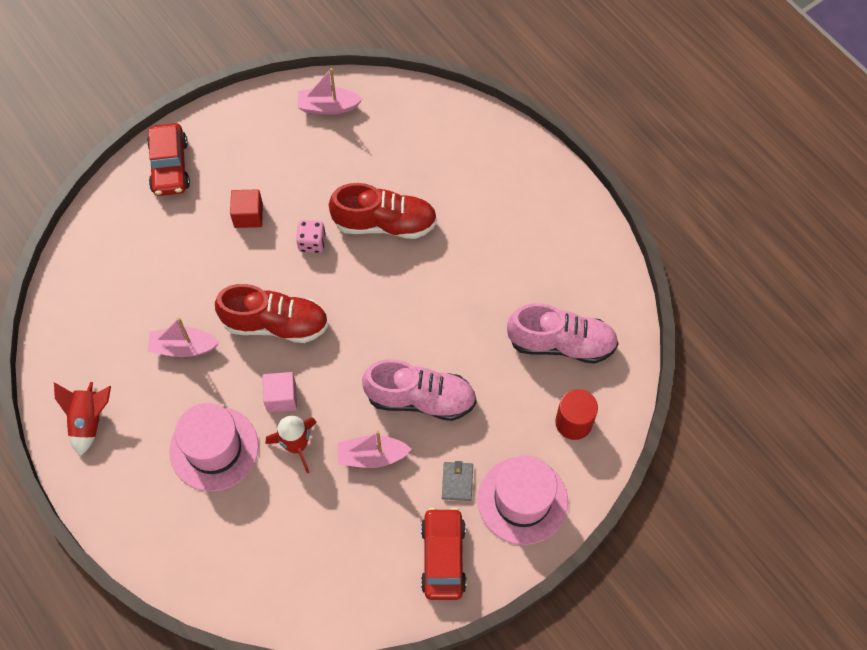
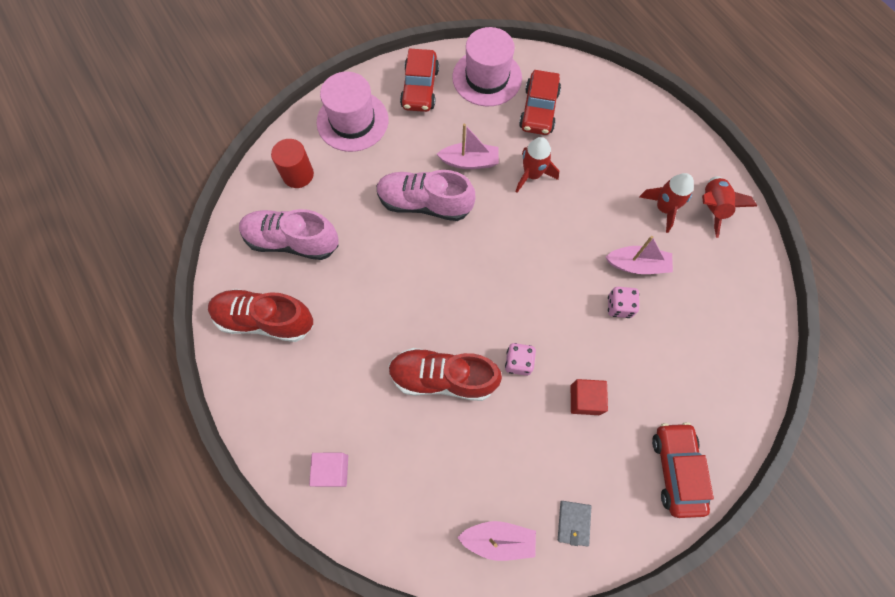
camera: 175 degrees left, 5 degrees up
pink hat [169,403,259,491] -> pink hat moved to [452,27,522,106]
red shoe [215,284,329,343] -> red shoe moved to [208,289,313,342]
pink cube [263,372,297,412] -> pink cube moved to [309,453,348,487]
grey wallet [442,461,473,501] -> grey wallet moved to [558,501,591,547]
none -> red car [519,70,561,135]
none -> pink dice [608,287,639,318]
none -> red rocket [639,173,694,233]

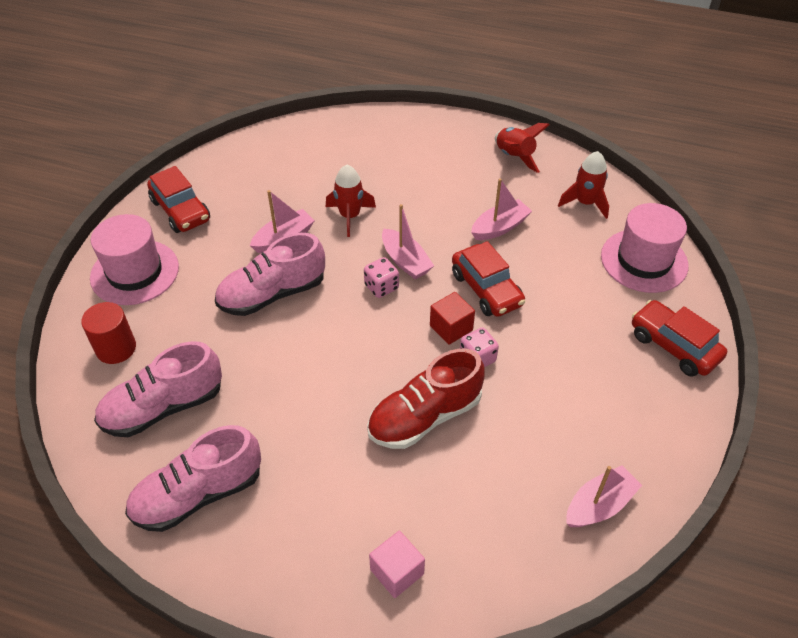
camera: 40 degrees left, 20 degrees down
red shoe [208,289,313,342] -> pink shoe [125,425,261,532]
pink hat [452,27,522,106] -> pink hat moved to [601,203,689,293]
red car [519,70,561,135] -> red car moved to [452,241,525,317]
grey wallet [558,501,591,547] -> none
red cube [571,379,608,415] -> red cube moved to [430,292,475,345]
pink dice [608,287,639,318] -> pink dice moved to [364,257,399,298]
red rocket [639,173,694,233] -> red rocket moved to [558,151,609,219]
none -> pink boat [382,204,434,279]

